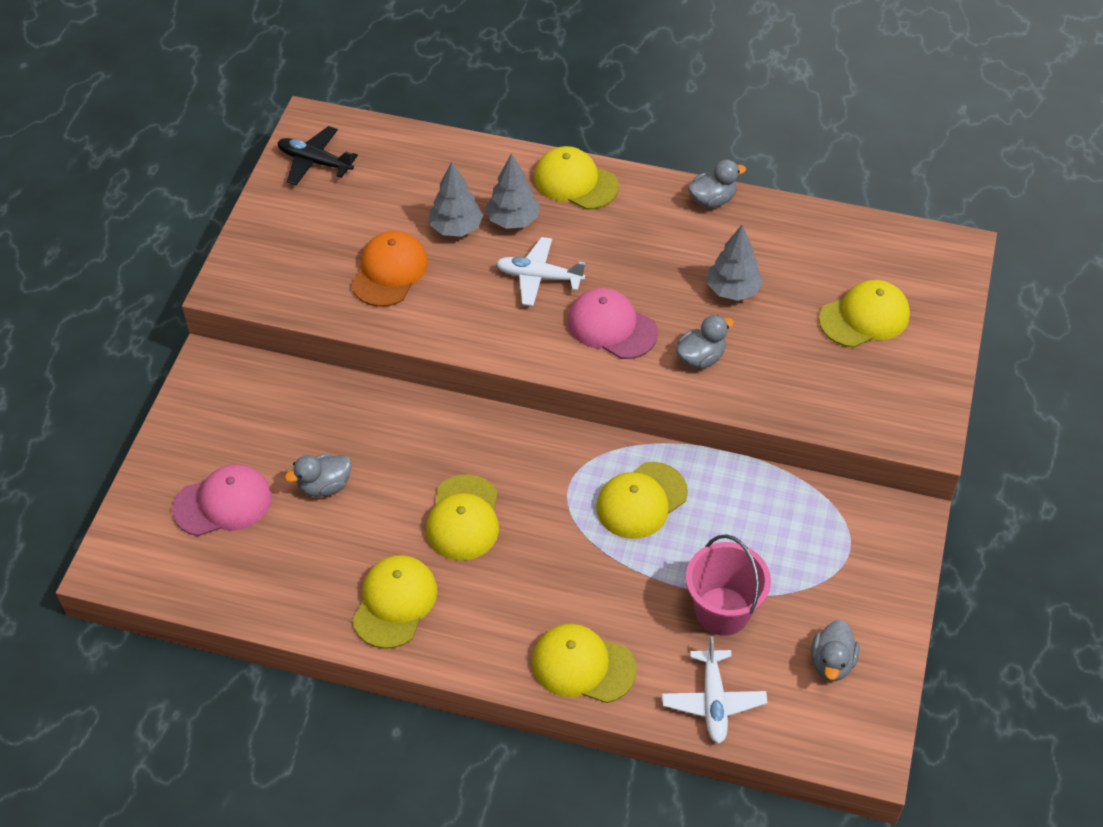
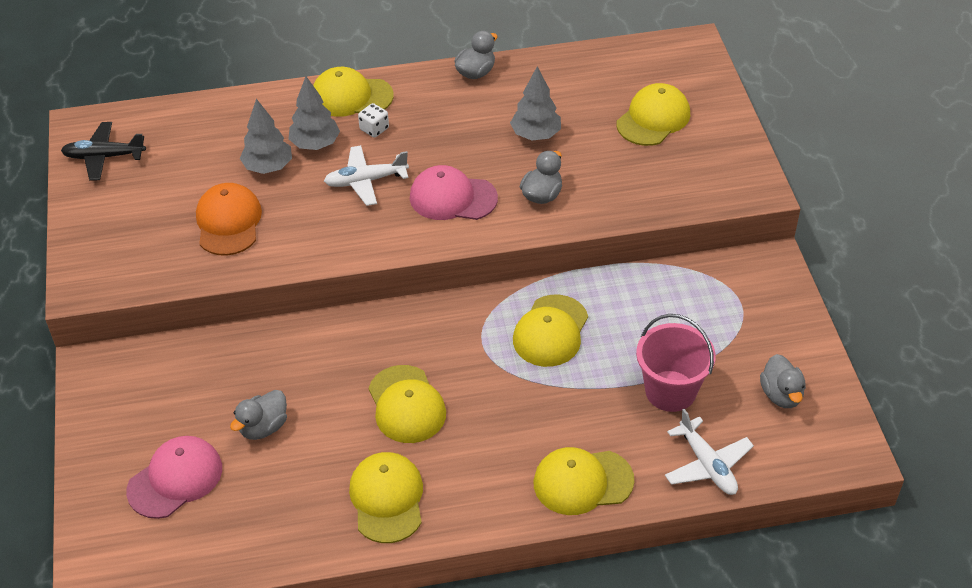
camera: 25 degrees left, 5 degrees down
none -> white dice [358,103,389,138]

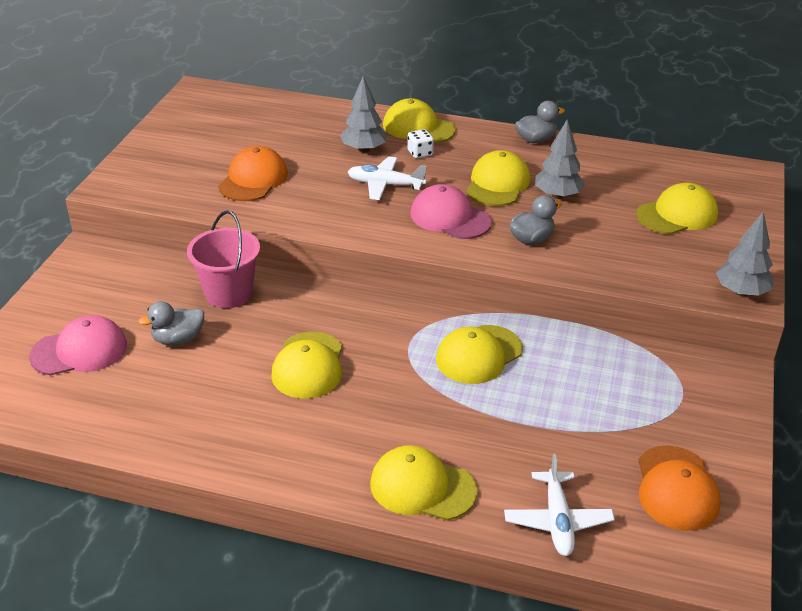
camera: 25 degrees right, 10 degrees down
black plane [61,122,146,181] -> none
grey tree [240,99,292,174] -> grey tree moved to [716,211,773,296]
yellow cap [349,452,423,543] -> yellow cap moved to [466,150,530,206]
pink bucket [636,314,716,412] -> pink bucket moved to [187,210,260,308]
grey duck [760,354,806,408] -> orange cap [638,445,721,531]

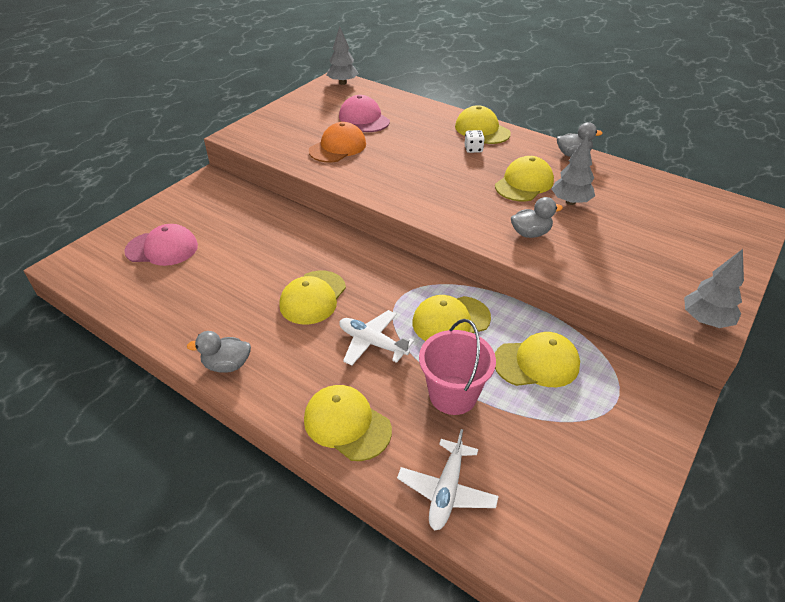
camera: 20 degrees right, 5 degrees up
grey duck [138,301,204,345] -> grey duck moved to [187,331,251,373]
pink bucket [187,210,260,308] -> pink bucket moved to [419,319,496,415]
grey tree [340,76,387,153] -> grey tree moved to [327,26,359,85]
white plane [348,156,427,200] -> white plane moved to [339,310,414,366]
pink cap [410,184,492,239] -> pink cap moved to [339,95,390,132]
yellow cap [636,182,718,234] -> yellow cap moved to [495,332,580,387]
orange cap [638,445,721,531] -> none

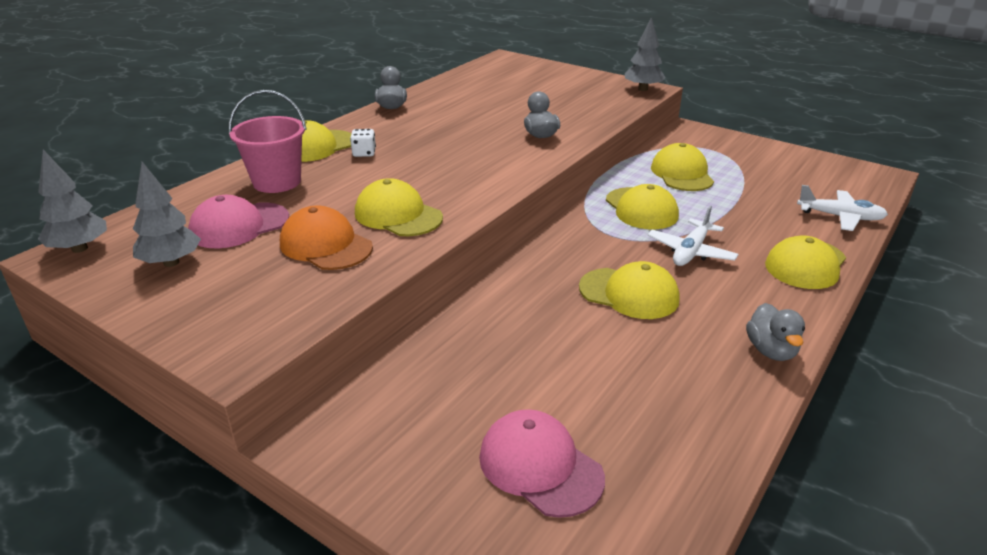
camera: 90 degrees left, 10 degrees down
pink cap [124,224,198,266] -> pink cap turned 45 degrees counterclockwise [479,409,605,518]
pink bucket [419,319,496,415] -> pink bucket moved to [229,90,307,193]
yellow cap [495,156,554,201] -> yellow cap moved to [355,178,443,236]
grey tree [551,136,595,205] -> grey tree moved to [133,162,201,267]

